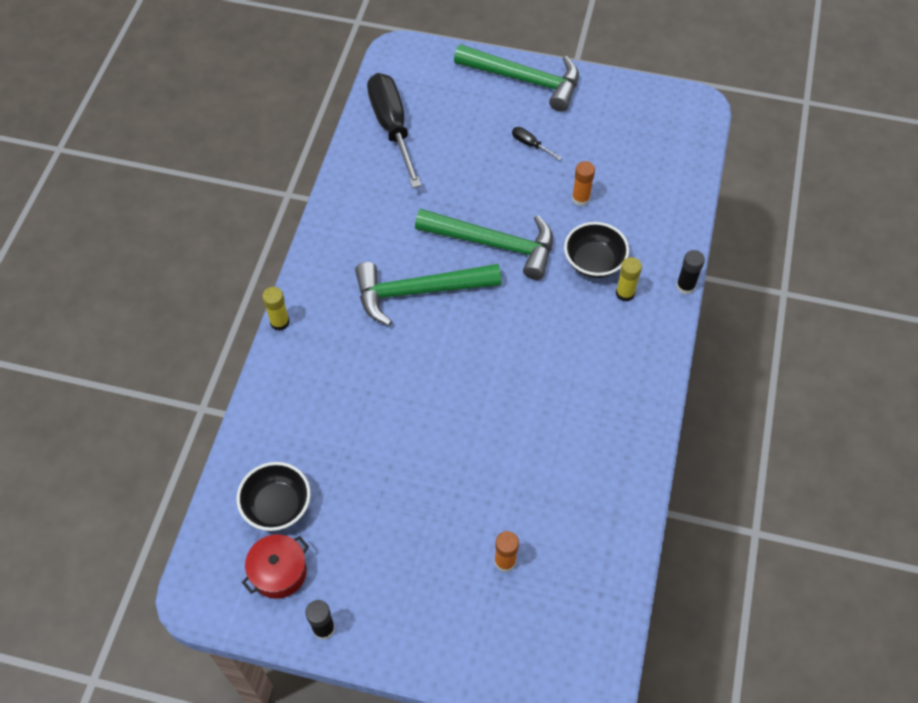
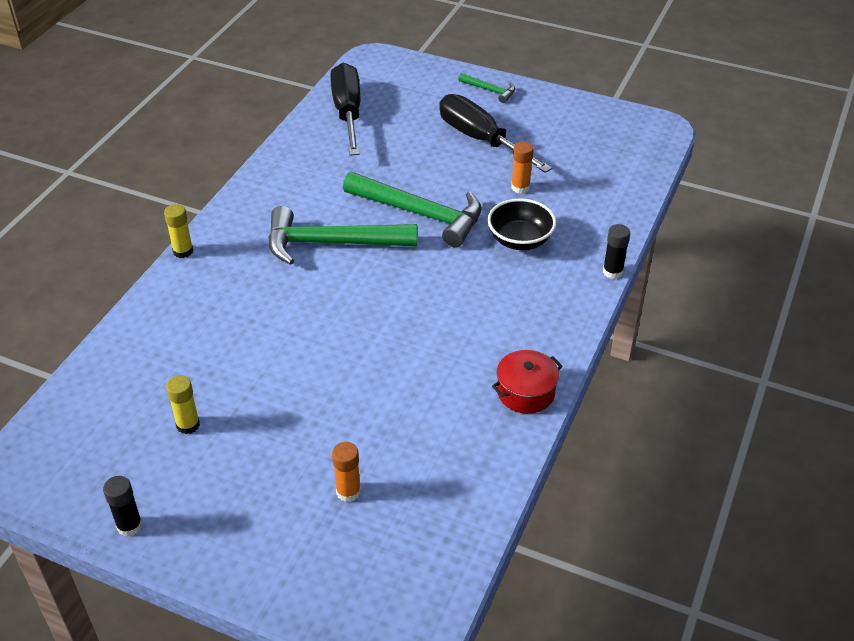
camera: 10 degrees right, 15 degrees down
black bowl [237,462,311,531] -> none
red pot [242,534,309,599] -> red pot moved to [492,350,563,414]
green hammer [454,44,579,111] -> green hammer [458,73,515,103], size x0.47
black screwdriver [512,127,562,160] -> black screwdriver [439,94,552,173], size x2.48
yellow glue stick [616,257,642,302] -> yellow glue stick moved to [166,375,200,434]

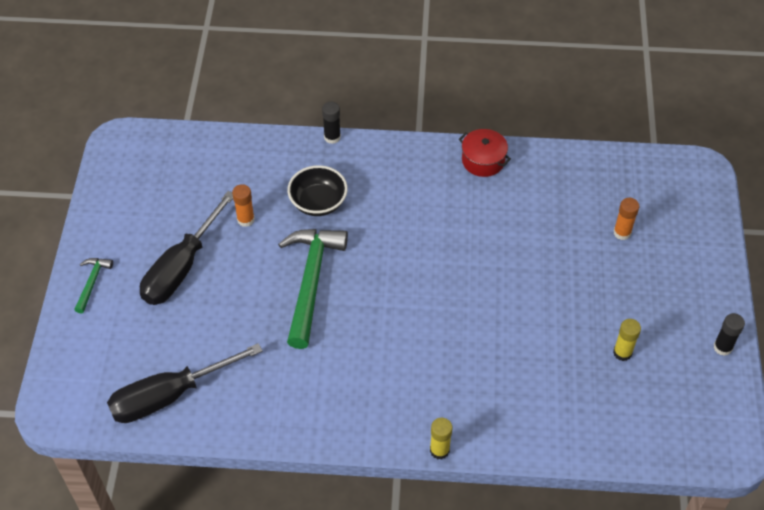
camera: 110 degrees left, 10 degrees up
green hammer [268,206,417,265] -> none

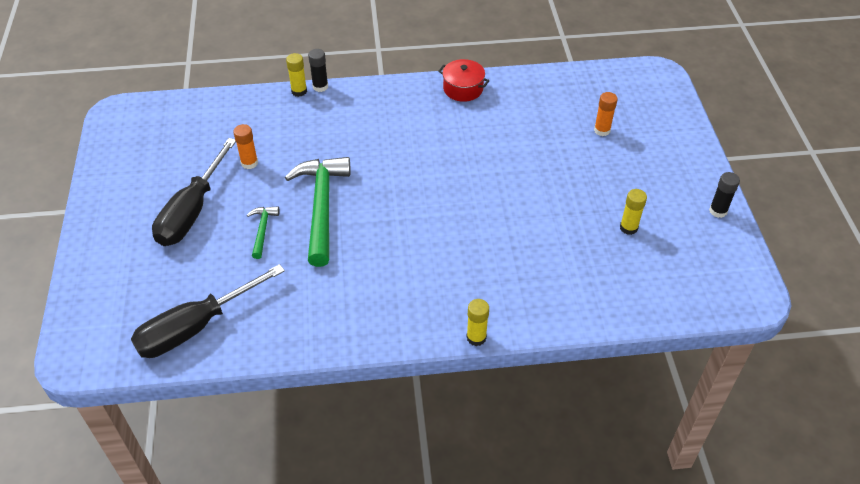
camera: 10 degrees left, 5 degrees down
green hammer [74,258,113,314] -> green hammer moved to [247,207,280,259]
black bowl [287,165,348,216] -> none
none -> yellow glue stick [286,53,307,97]

